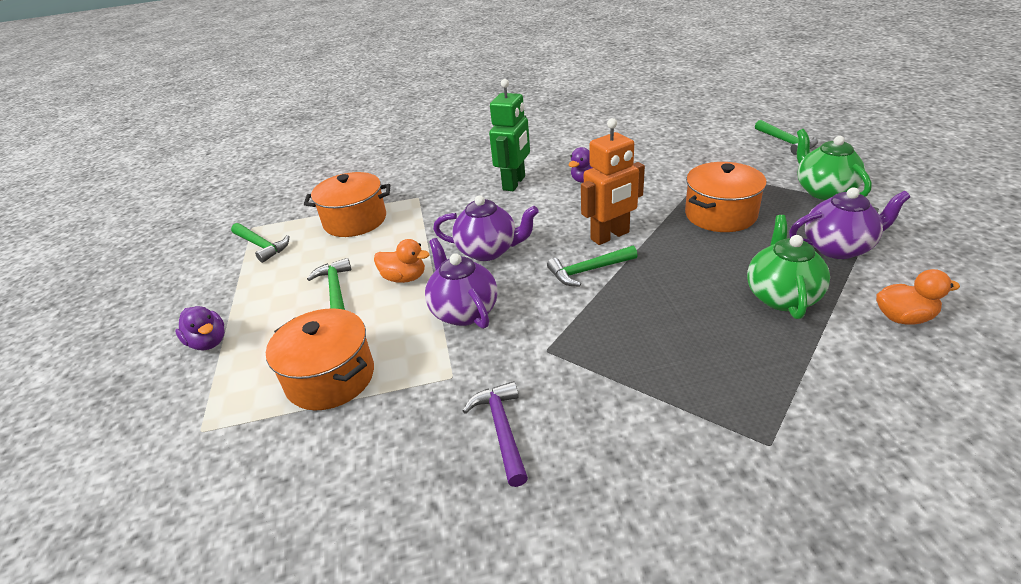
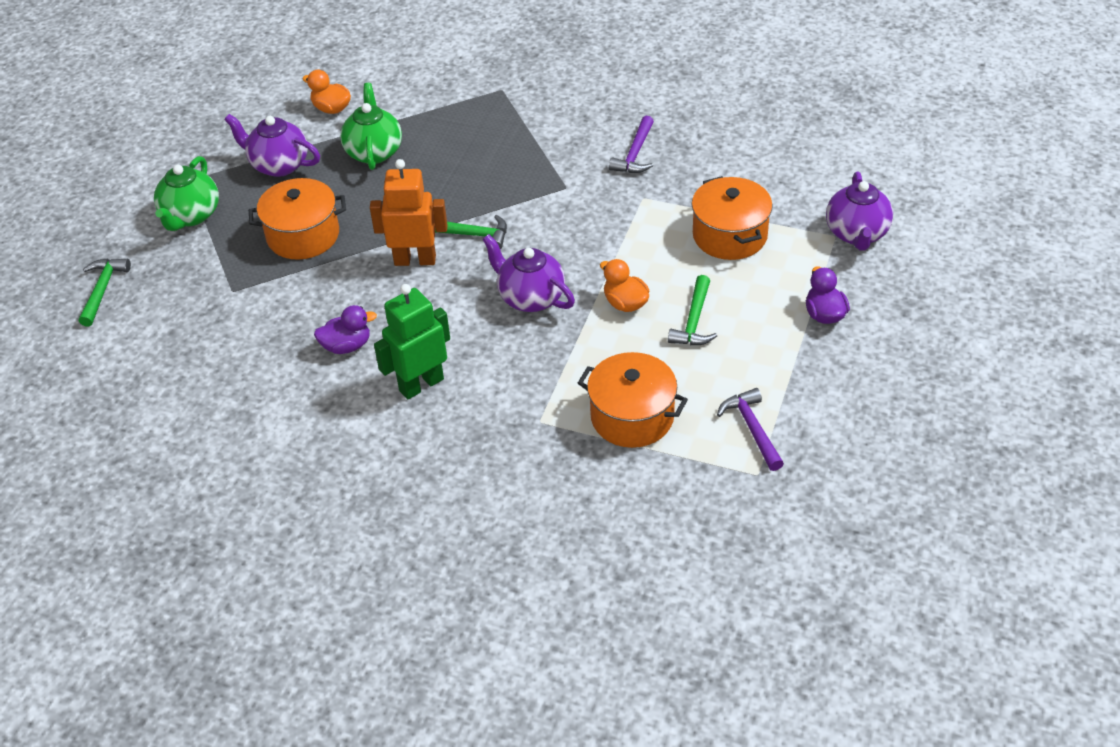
camera: 150 degrees left, 10 degrees up
green hammer [231,223,289,263] -> purple hammer [717,388,784,471]
purple teapot [425,238,498,329] -> purple teapot moved to [826,171,893,251]
green teapot [747,215,830,319] -> green teapot turned 135 degrees clockwise [340,83,402,170]

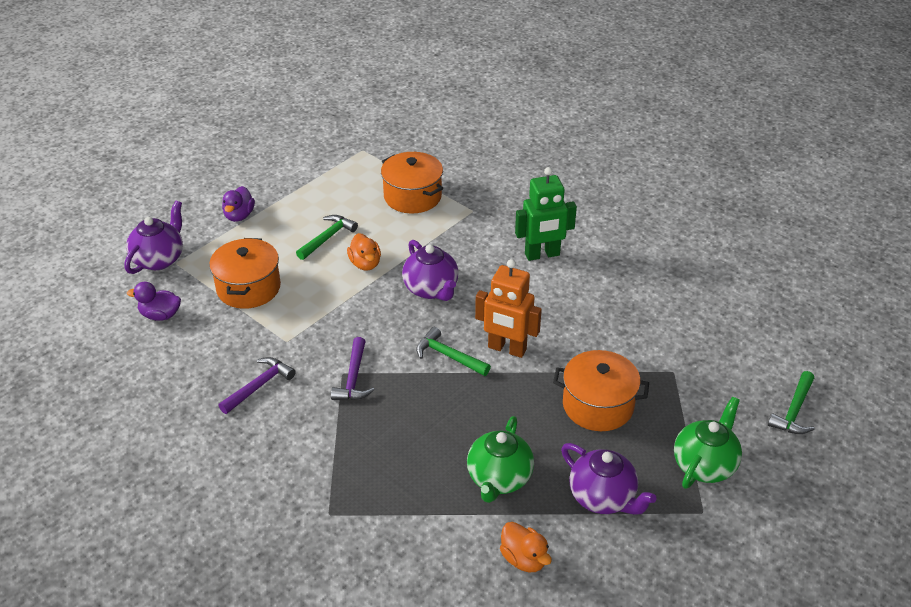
camera: 160 degrees left, 5 degrees down
purple duck [314,305,377,354] -> purple duck moved to [127,282,181,321]
purple hammer [717,388,784,471] -> purple hammer moved to [331,337,374,400]

